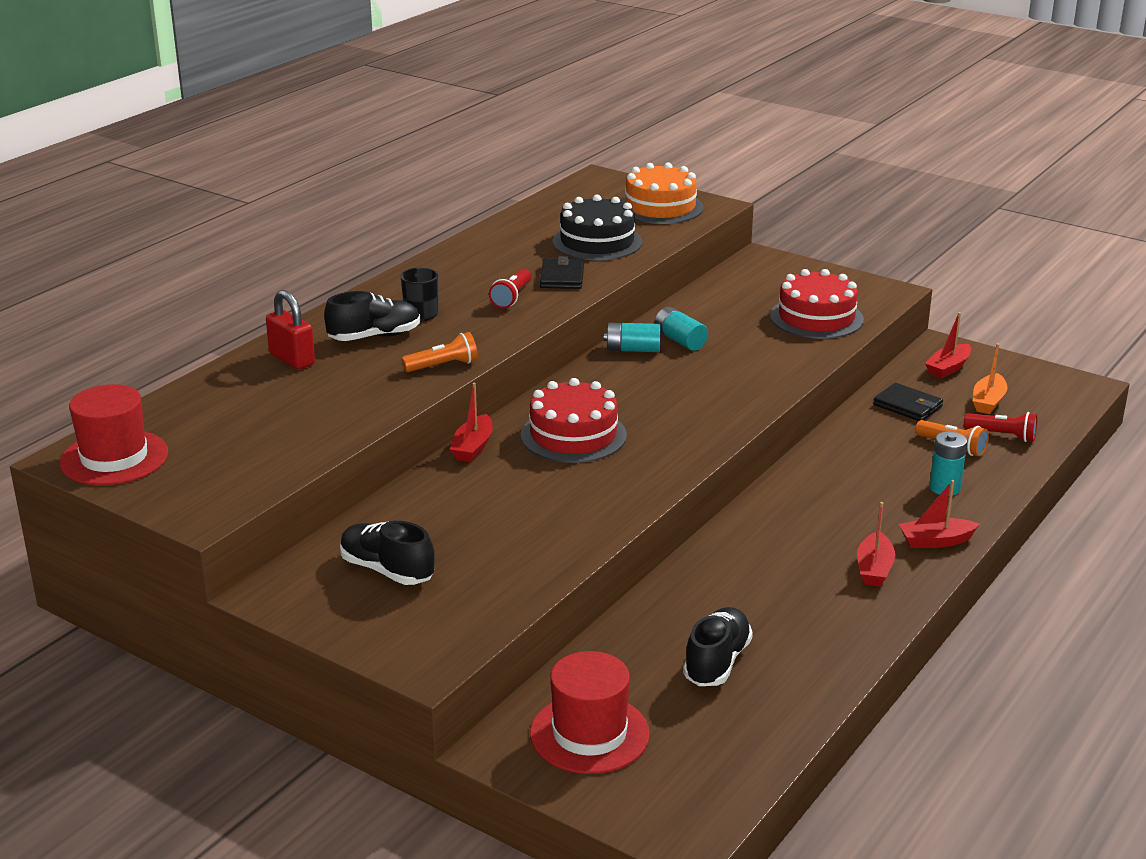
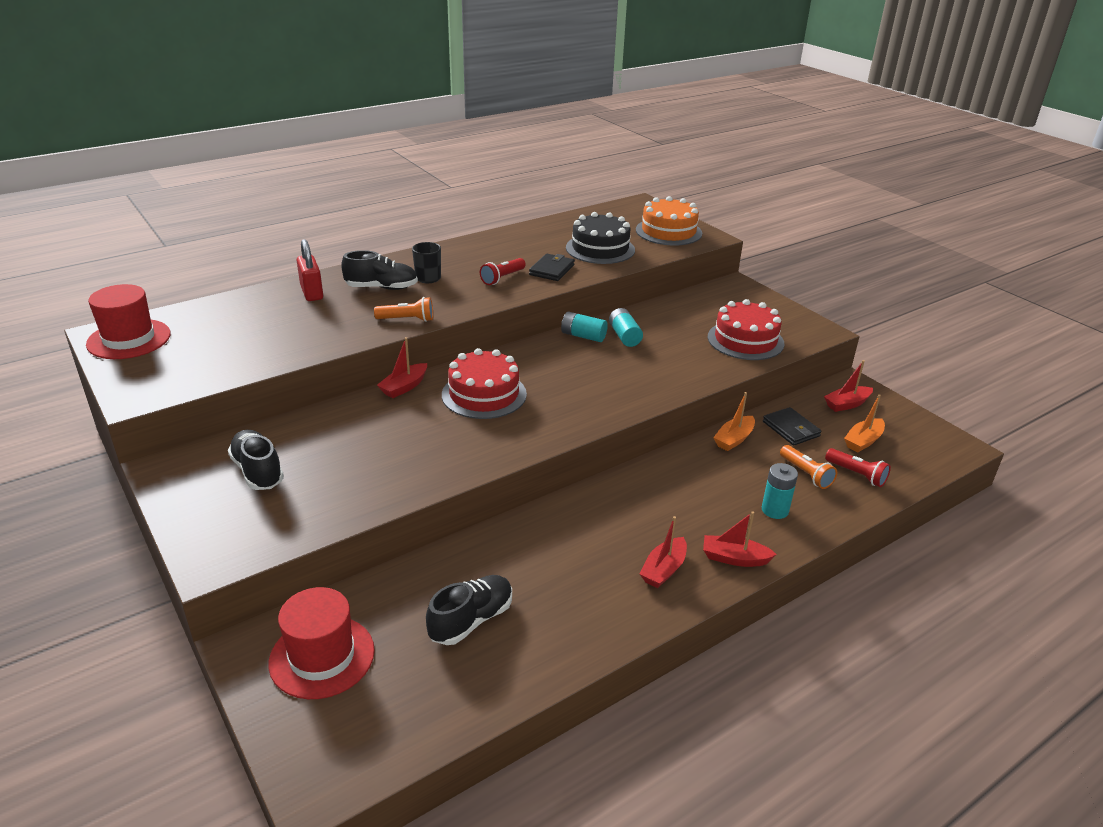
camera: 20 degrees right, 5 degrees up
none -> orange boat [713,392,755,451]

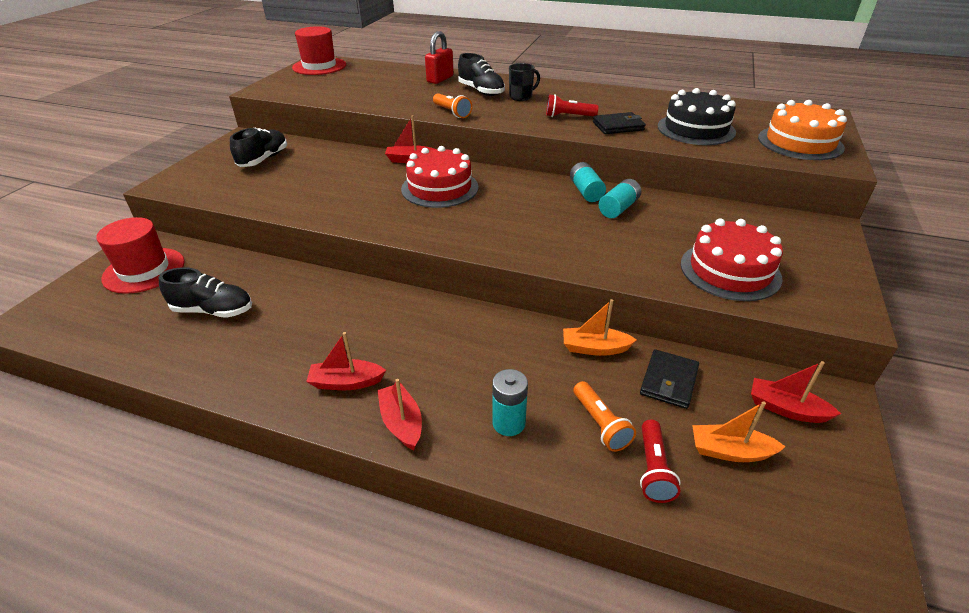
camera: 55 degrees right, 5 degrees up
orange flashlight [780,445,837,489] -> orange flashlight turned 45 degrees counterclockwise [573,381,636,452]

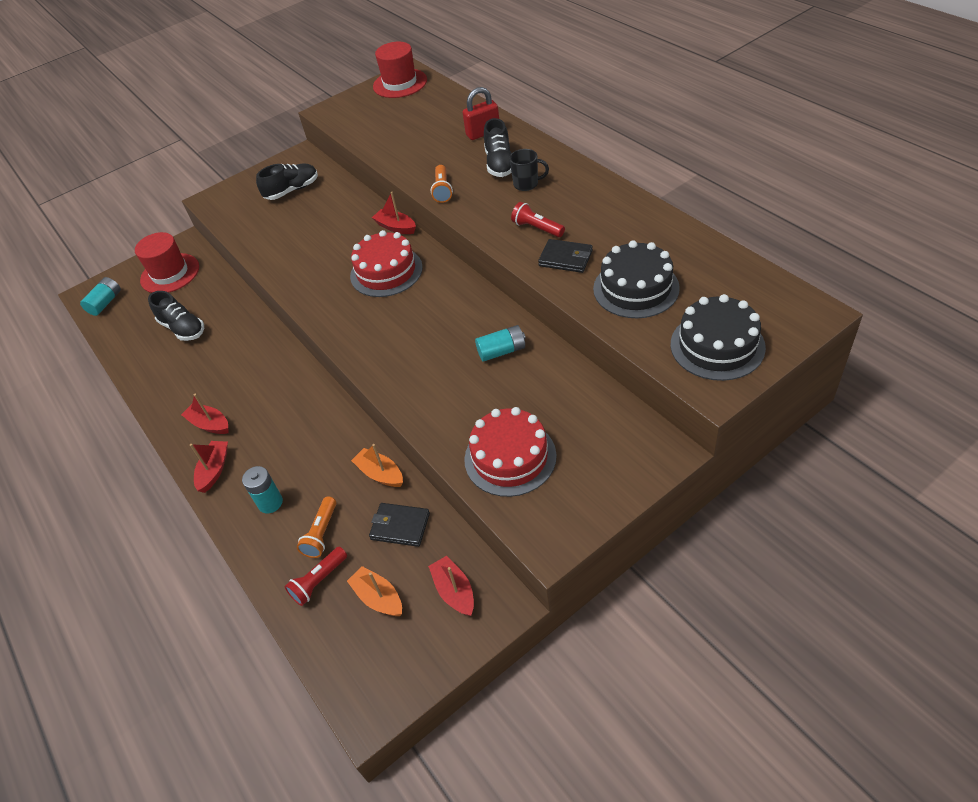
camera: 40 degrees right, 10 degrees up
turquoise battery [570,162,606,202] -> turquoise battery moved to [80,277,121,316]
black wallet [640,349,699,409] -> black wallet turned 45 degrees clockwise [369,503,430,547]
orange cake [758,100,847,160] -> black cake [671,294,766,381]

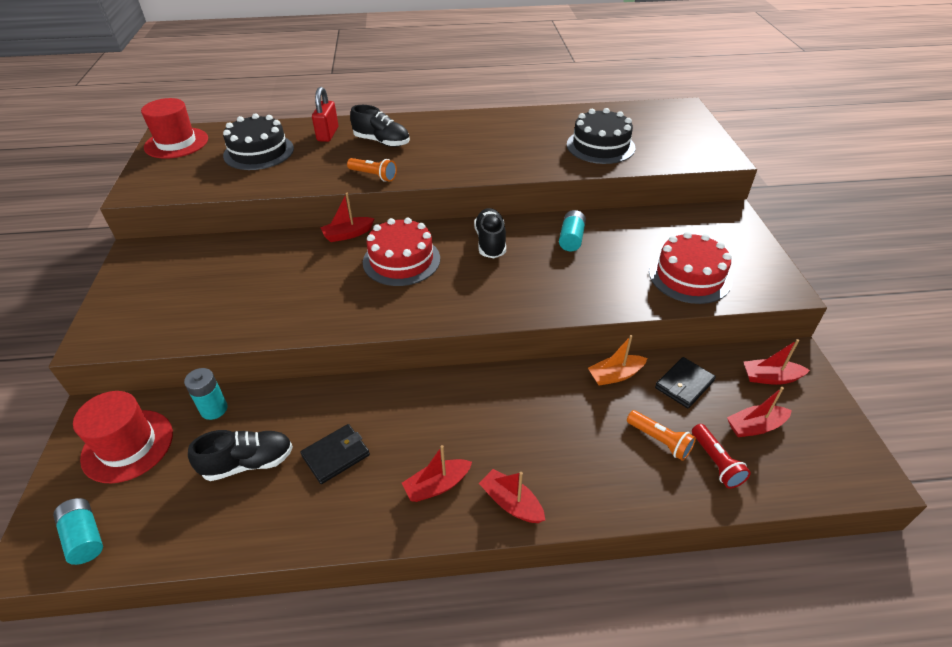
camera: 65 degrees left, 5 degrees down
turquoise battery [242,466,283,513] -> turquoise battery moved to [184,368,228,420]
black shoe [256,164,318,200] -> black shoe moved to [474,208,506,258]
orange boat [347,566,402,616] -> red boat [727,387,792,437]
black mug [509,149,549,191] -> none
red flashlight [511,202,565,237] -> none
black wallet [538,239,593,273] -> black wallet moved to [300,424,370,484]
black cake [671,294,766,381] -> black cake moved to [223,113,294,170]

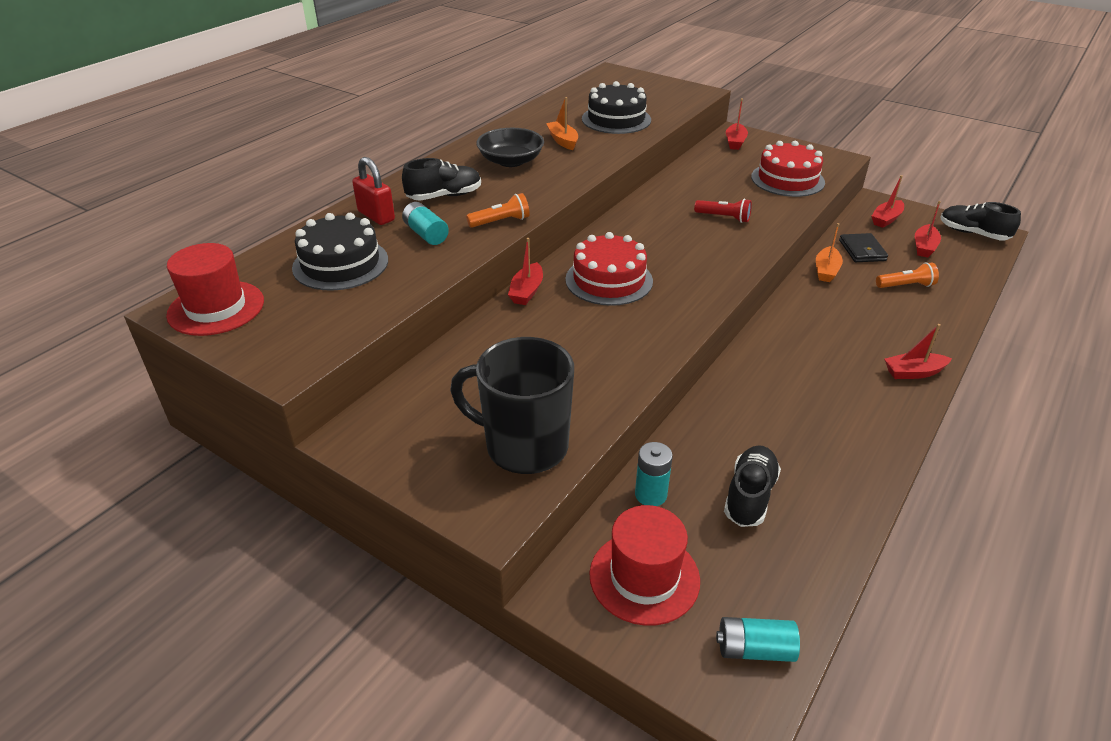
camera: 50 degrees left, 5 degrees down
black wallet [300,424,370,484] -> none
red boat [402,445,472,502] -> red boat moved to [726,99,748,150]
black shoe [474,208,506,258] -> black shoe moved to [941,202,1021,240]
turquoise battery [559,210,586,251] -> turquoise battery moved to [402,202,449,245]
red flashlight [692,424,751,488] -> red flashlight moved to [694,199,752,223]
none -> black mug [450,337,574,474]
none -> black bowl [476,128,544,167]
none -> orange boat [546,97,578,150]

